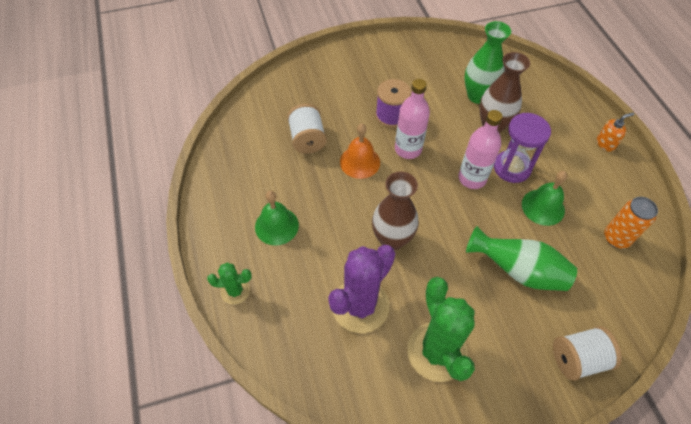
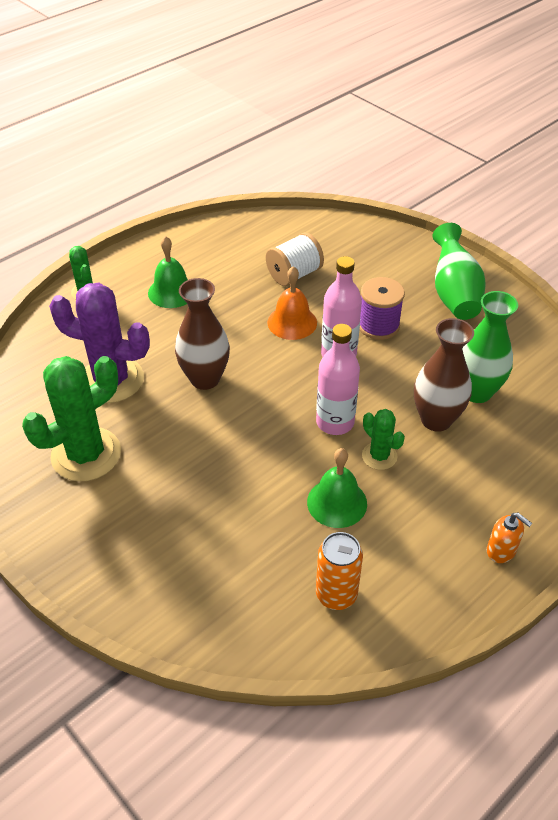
camera: 65 degrees right, 10 degrees down
green vase [466,226,577,291] -> green vase moved to [432,223,486,320]
purple hourglass [494,113,551,183] -> green cactus [362,409,405,470]
white spool [553,326,622,381] -> none

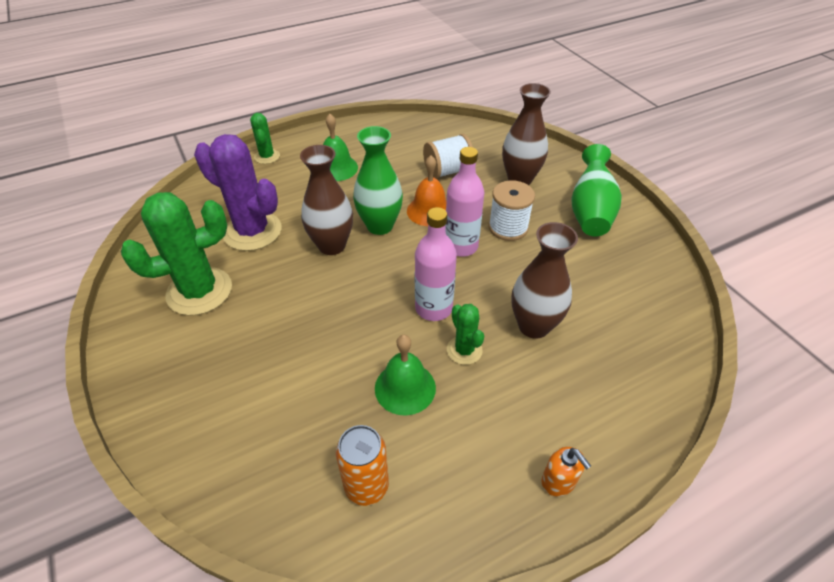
camera: 15 degrees right, 0 degrees up
purple spool [360,277,405,340] -> white spool [488,180,535,241]
green vase [462,291,518,403] -> green vase moved to [353,126,403,235]
none -> brown vase [502,83,551,185]

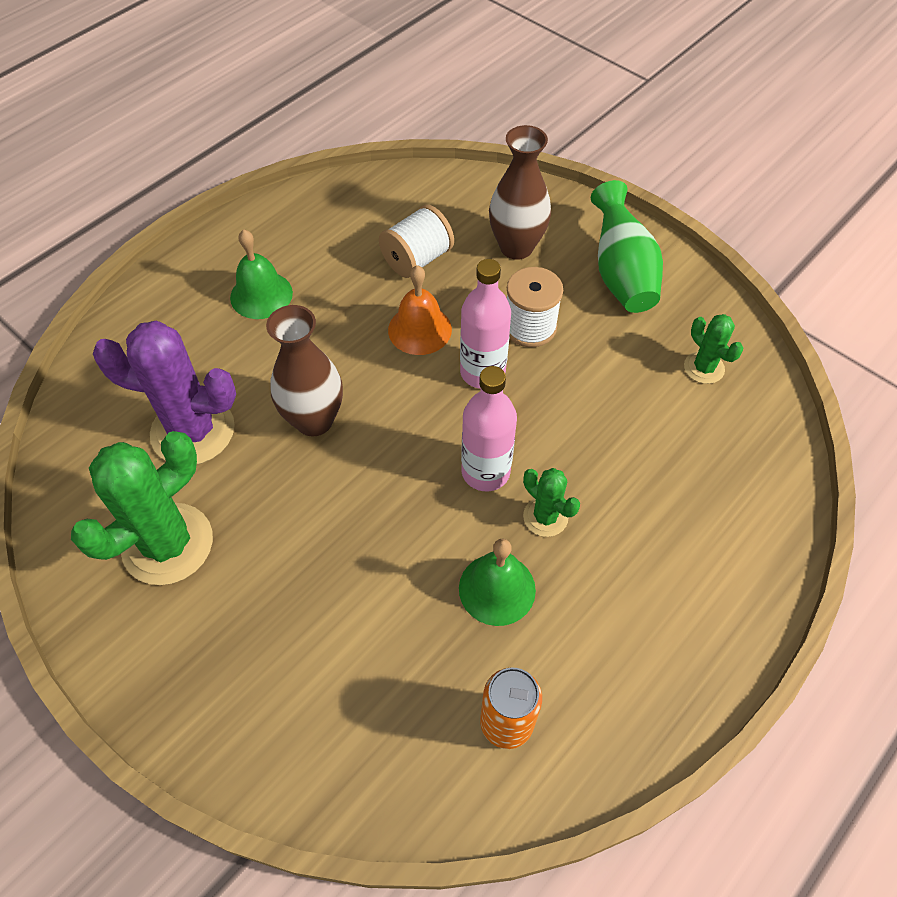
camera: 20 degrees left, 10 degrees up
green cactus [250,113,280,164] -> green cactus moved to [684,314,743,384]
green vase [353,126,403,235] -> none
brown vase [511,222,578,339] -> none
orange soap dispenser [541,447,591,496] -> none

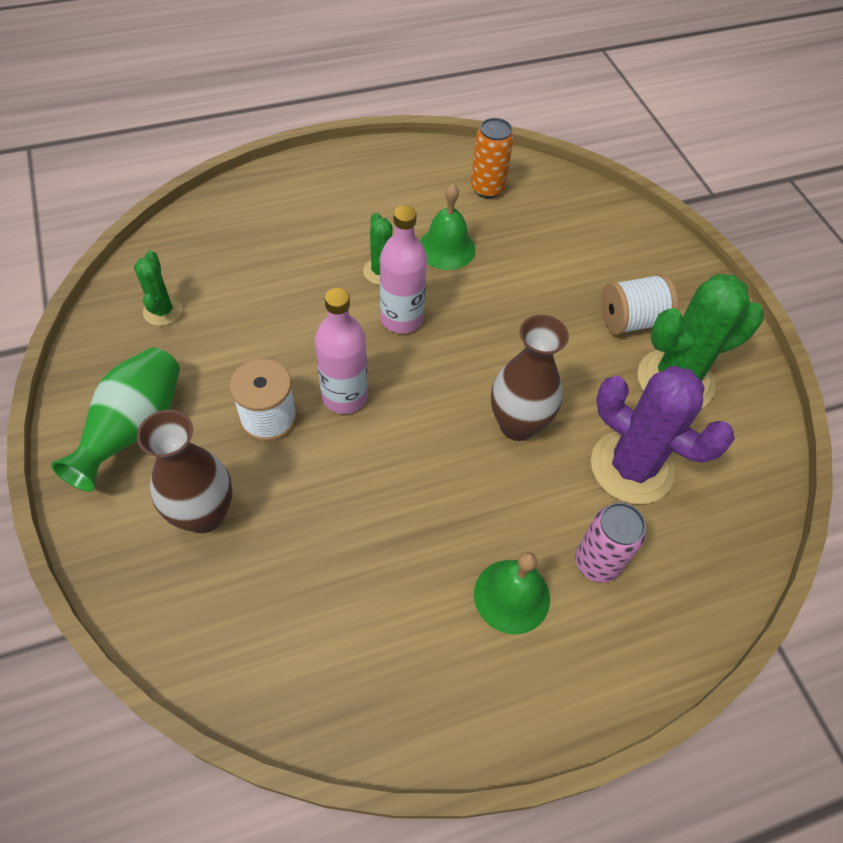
camera: 155 degrees left, 0 degrees up
white spool [379,204,454,278] -> white spool moved to [601,274,678,335]
orange bell [388,265,452,355] -> none
none -> pink can [575,502,646,583]

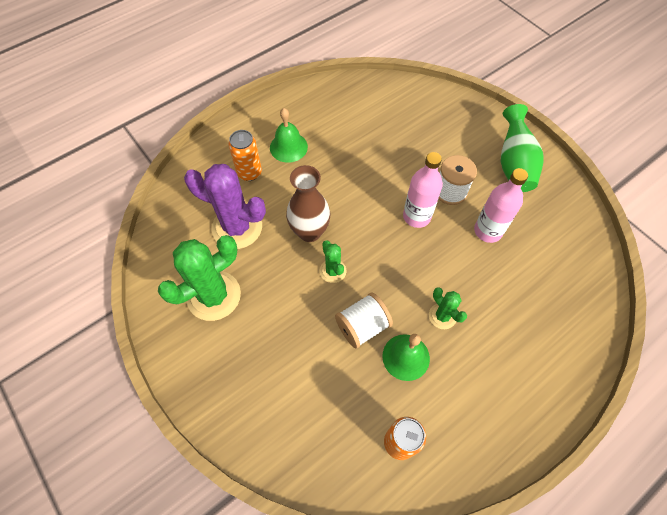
camera: 165 degrees right, 5 degrees up
green cactus [134,251,182,326] -> green cactus moved to [320,240,346,283]
brown vase [137,410,233,533] -> none
pink bottle [380,205,427,334] -> pink bottle moved to [474,168,528,243]
pink can [575,502,646,583] -> orange can [229,130,262,181]
white spool [601,274,678,335] -> white spool moved to [335,292,393,349]

